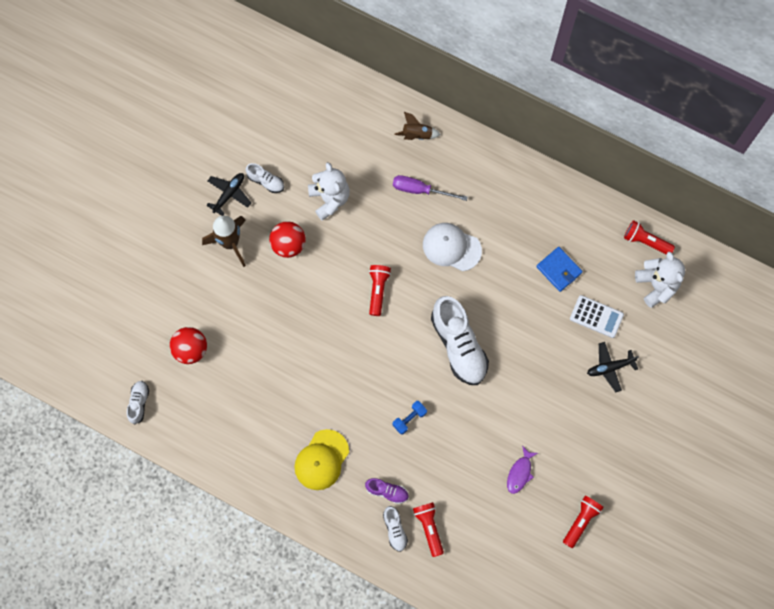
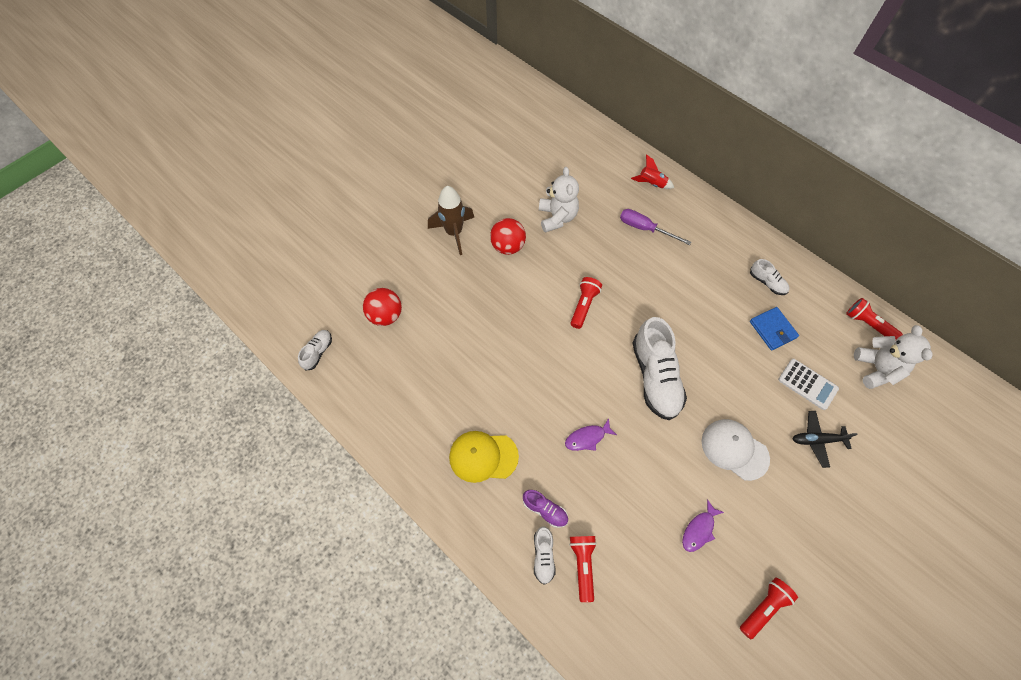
camera: 15 degrees right, 10 degrees down
black plane [206,173,251,216] -> none
white shoe [246,163,284,193] -> white shoe moved to [750,259,790,295]
yellow cap [294,429,349,490] -> yellow cap turned 45 degrees clockwise [449,431,519,483]
blue dumbbell [392,401,427,435] -> purple fish [565,418,617,451]
brown rocket [395,112,441,140] -> red rocket [631,154,674,189]
white cap [423,223,482,271] -> white cap moved to [702,419,770,481]

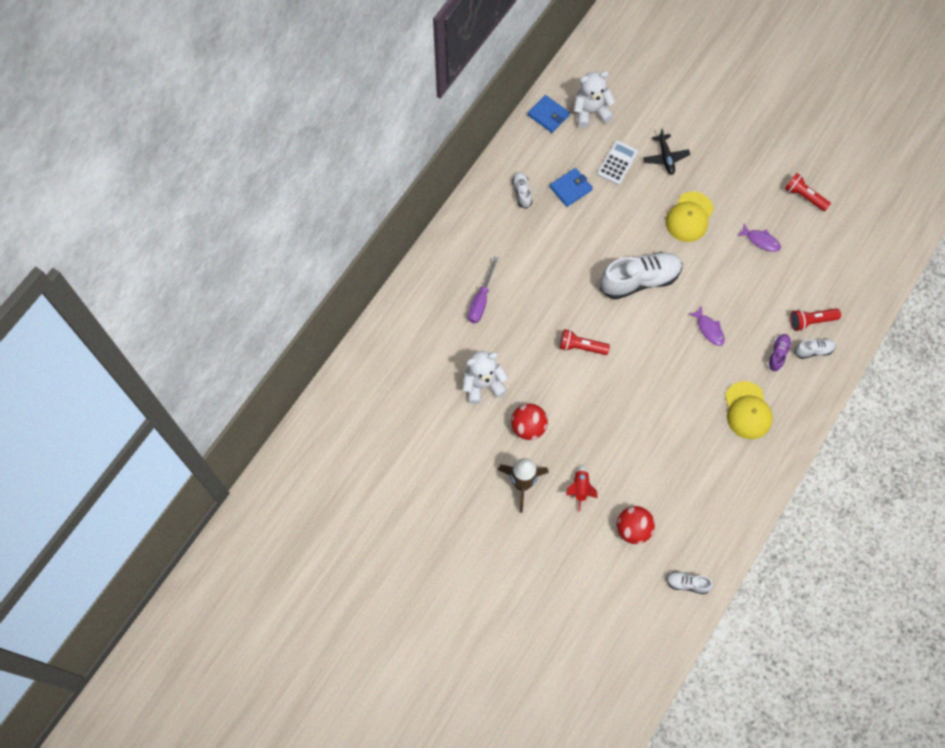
camera: 100 degrees left, 5 degrees up
red rocket [631,154,674,189] -> red rocket moved to [566,465,598,512]
white cap [702,419,770,481] -> yellow cap [666,191,714,242]
white shoe [750,259,790,295] -> white shoe turned 45 degrees counterclockwise [512,172,532,209]
red flashlight [846,298,903,340] -> blue wallet [528,95,570,133]

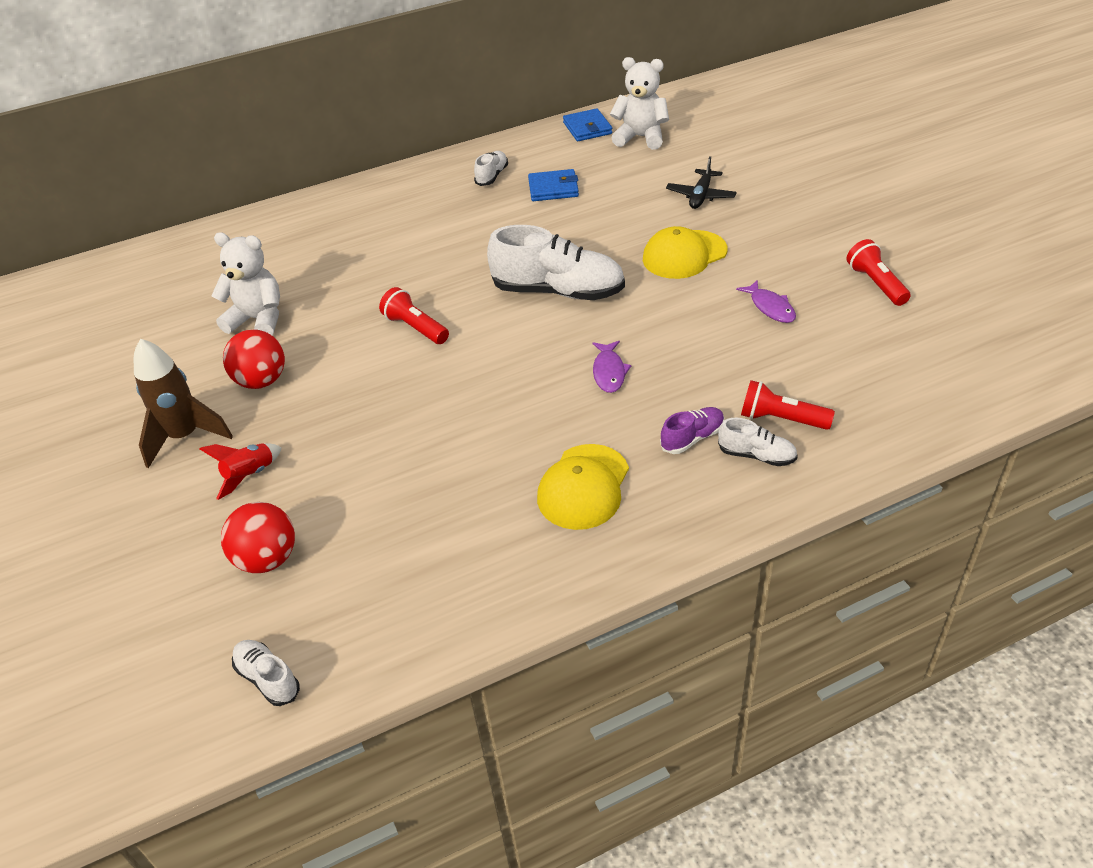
camera: 35 degrees right, 25 degrees down
purple screwdriver [468,256,499,323] -> none
white calculator [597,140,639,185] -> none

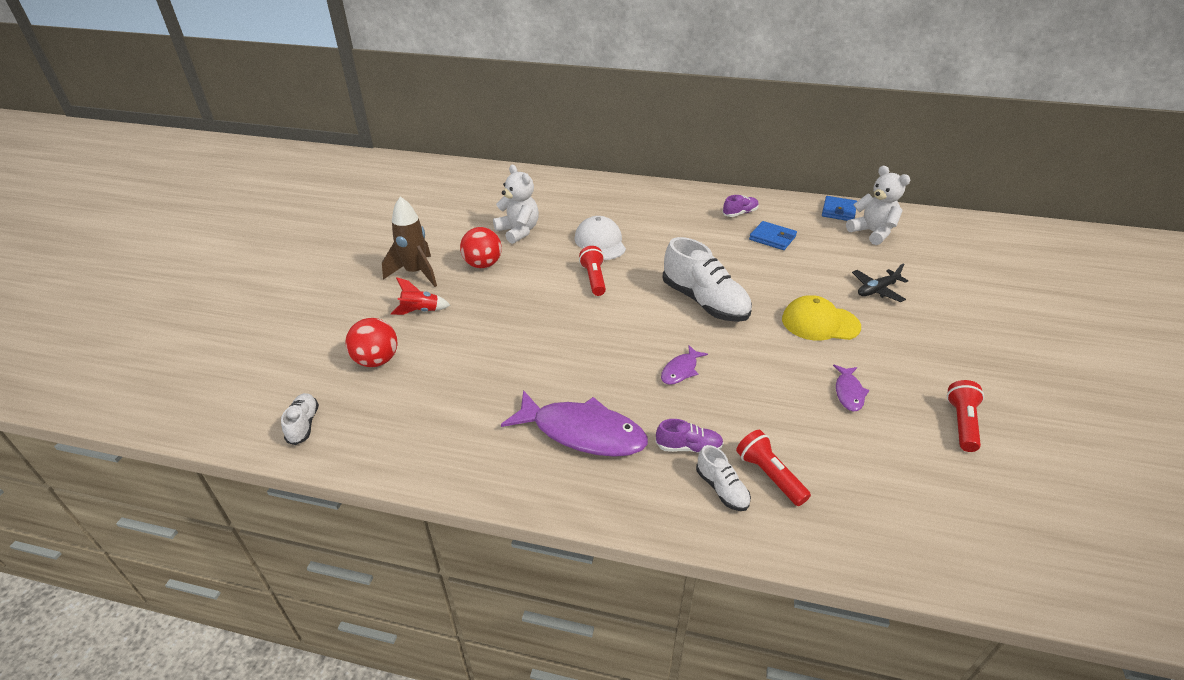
camera: 35 degrees right, 5 degrees down
white shoe [474,151,508,186] -> purple shoe [722,195,759,217]
yellow cap [537,444,629,530] -> purple fish [501,390,648,457]
none -> white cap [574,216,626,260]

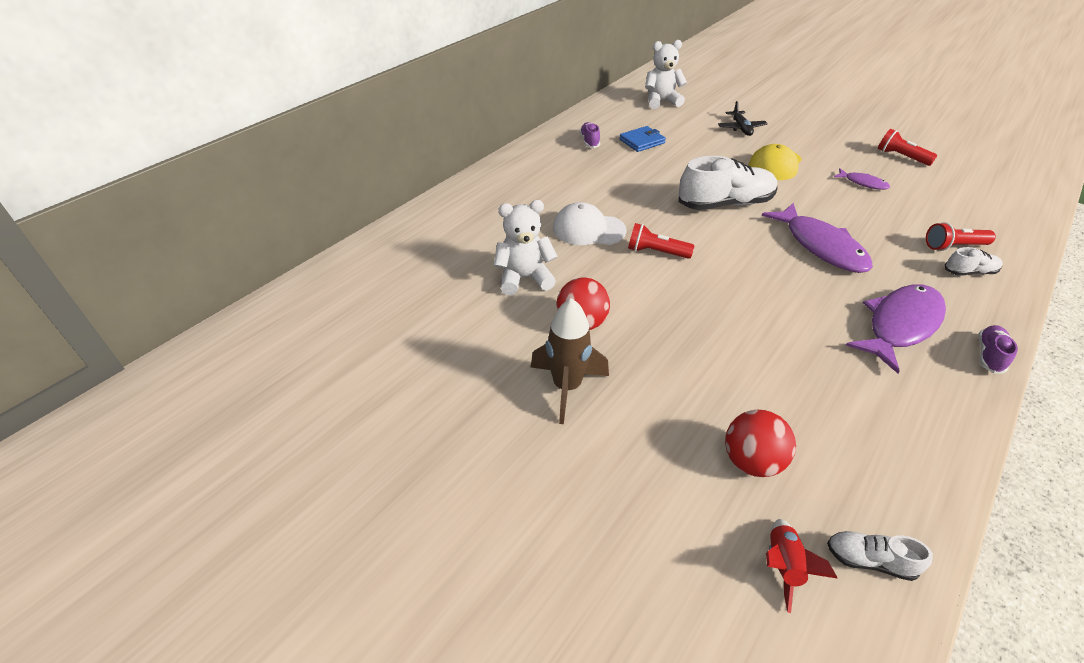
camera: 65 degrees left, 5 degrees up
red rocket [391,278,450,315] -> red rocket moved to [766,519,838,613]
purple shoe [656,419,724,453] -> purple shoe moved to [978,325,1018,373]
purple fish [661,345,708,385] -> purple fish [761,203,873,273], size x2.05
blue wallet [822,196,857,221] -> none

